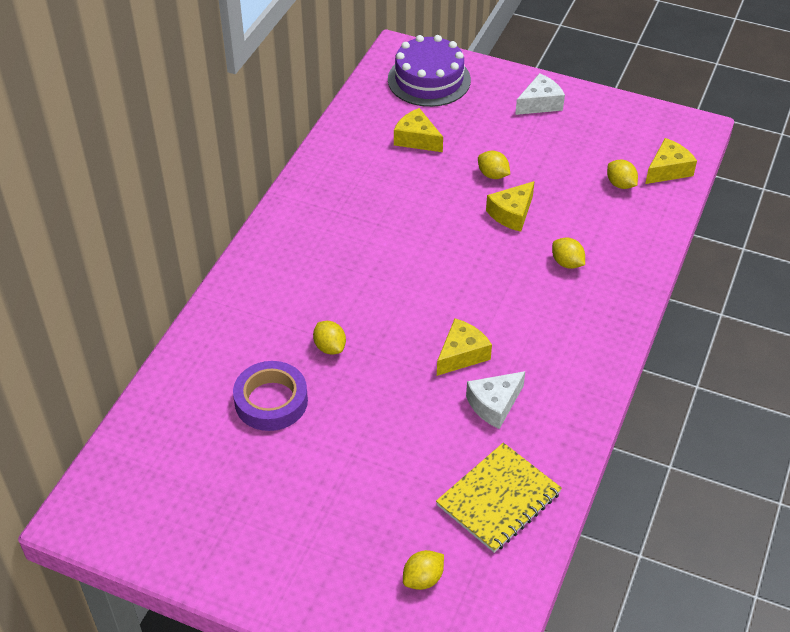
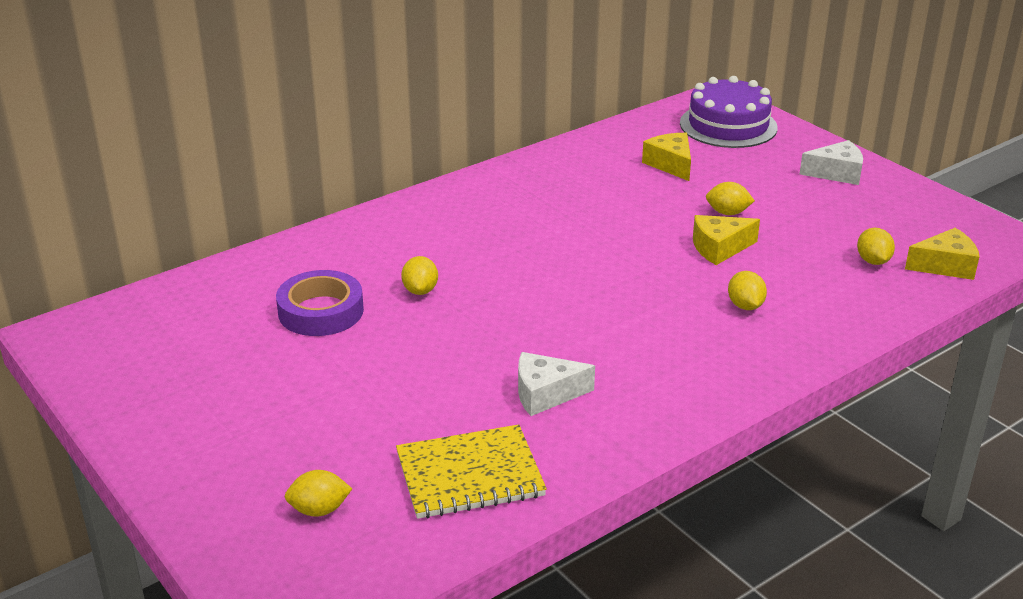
camera: 30 degrees right, 15 degrees down
yellow cheese [437,318,492,376] -> none
yellow lemon [478,151,510,179] -> yellow lemon turned 60 degrees counterclockwise [706,182,755,215]

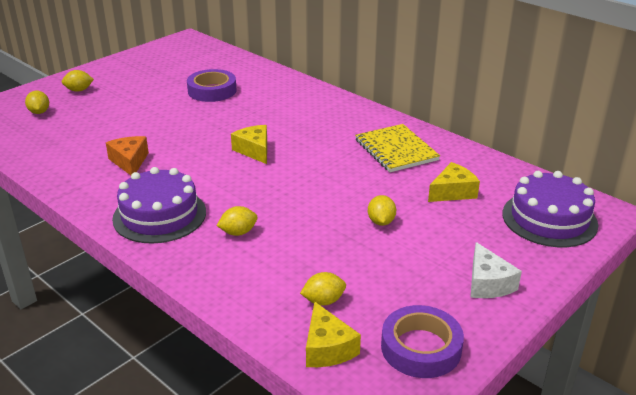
camera: 80 degrees right, 0 degrees up
yellow notebook [396,424,547,519] -> yellow notebook moved to [355,124,440,172]
yellow lemon [401,256,438,295] -> yellow lemon moved to [62,70,94,92]
white cheese [518,352,595,416] -> orange cheese [106,136,149,175]
yellow cheese [693,215,760,265] -> yellow cheese moved to [231,125,267,164]
none -> purple cake [112,167,206,244]
none -> purple tape [381,305,464,378]

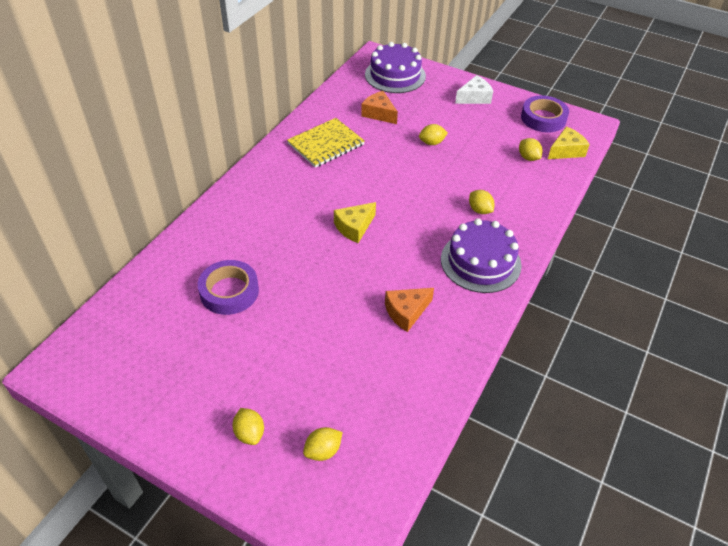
camera: 105 degrees left, 15 degrees up
yellow cheese [428,162,480,202] -> orange cheese [361,91,398,124]

